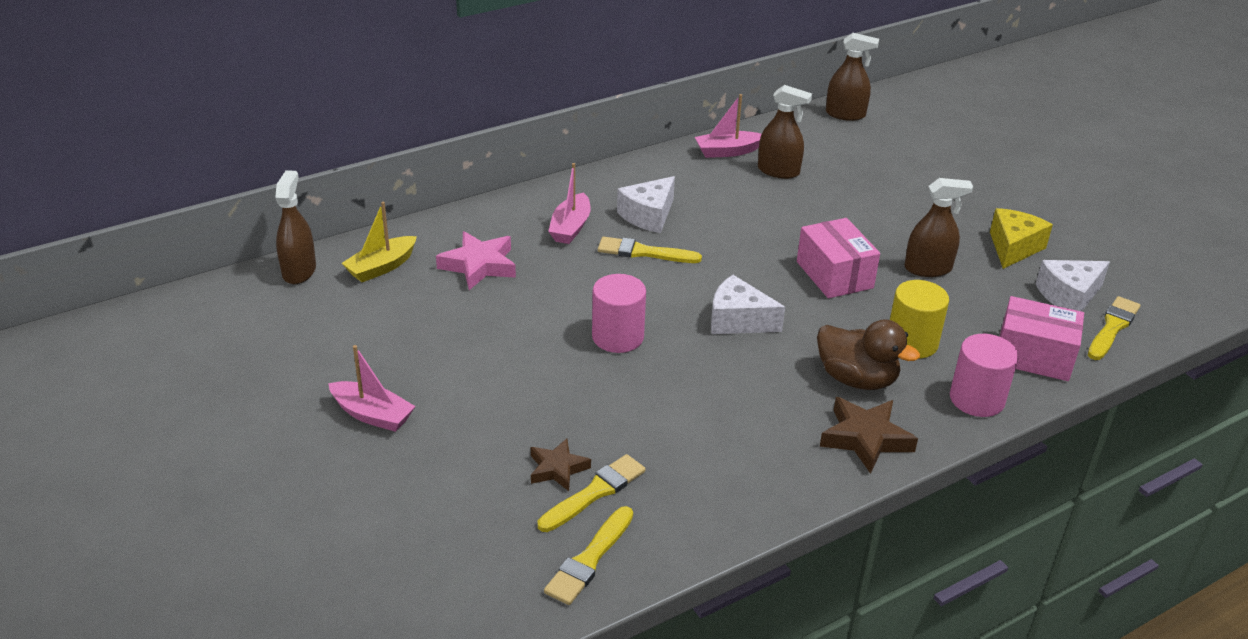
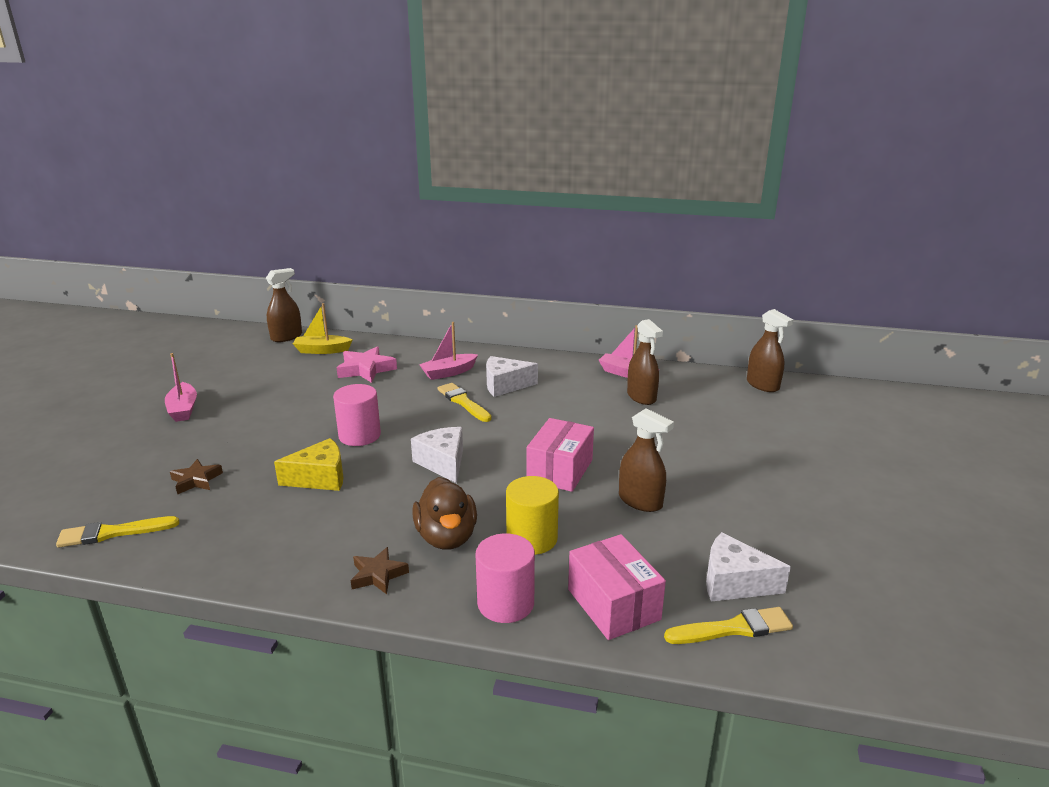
camera: 45 degrees right, 10 degrees down
yellow brush [538,454,646,532] -> none
brown star [820,397,918,474] -> brown star [351,547,409,594], size x0.65
yellow cheese [990,208,1053,269] -> yellow cheese moved to [274,438,344,491]

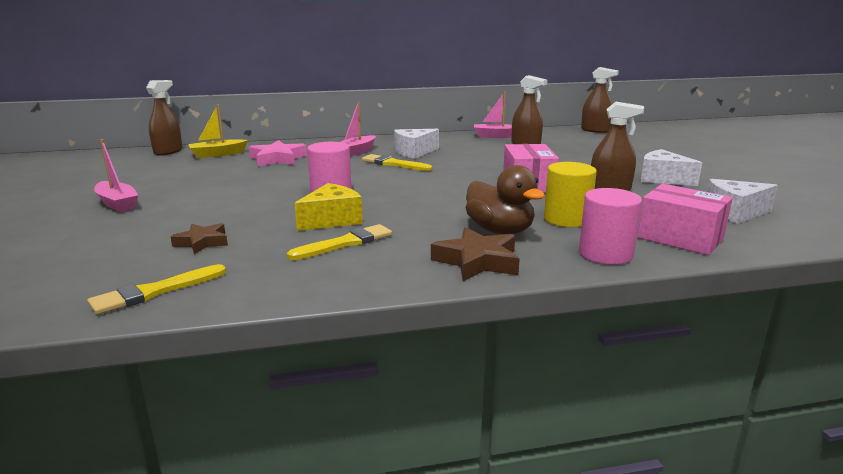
camera: 25 degrees left, 5 degrees down
brown star [351,547,409,594] -> brown star [431,227,520,281], size x1.55
white cheese [411,427,463,483] -> white cheese moved to [641,149,702,186]
yellow brush [664,607,793,644] -> yellow brush moved to [287,224,392,260]

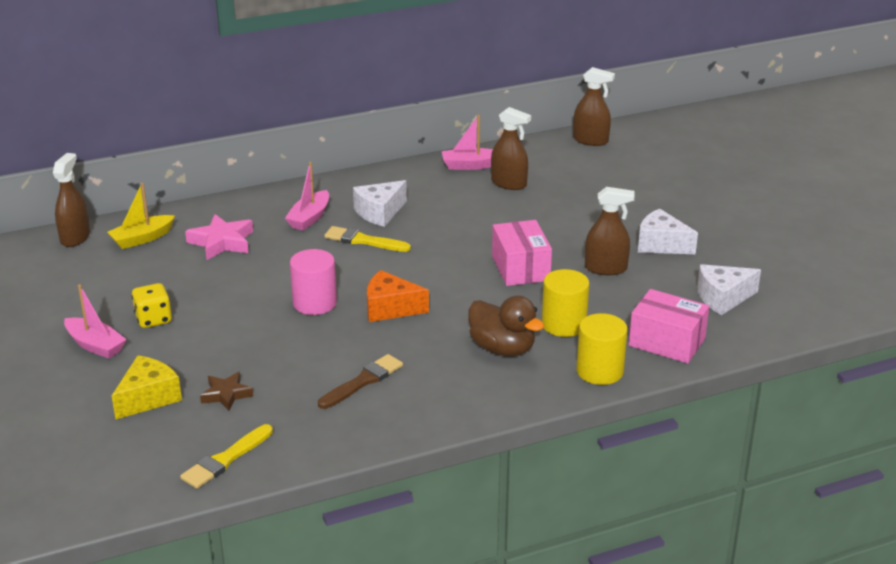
camera: 10 degrees left, 10 degrees up
yellow brush [287,224,392,260] -> brown brush [318,354,403,409]
yellow cheese [294,183,363,231] -> yellow cheese moved to [112,355,182,419]
brown star [431,227,520,281] -> none
pink cylinder [579,188,642,265] -> yellow cylinder [577,313,628,385]
none -> yellow dice [131,283,172,328]
none -> orange cheese [367,270,429,322]

